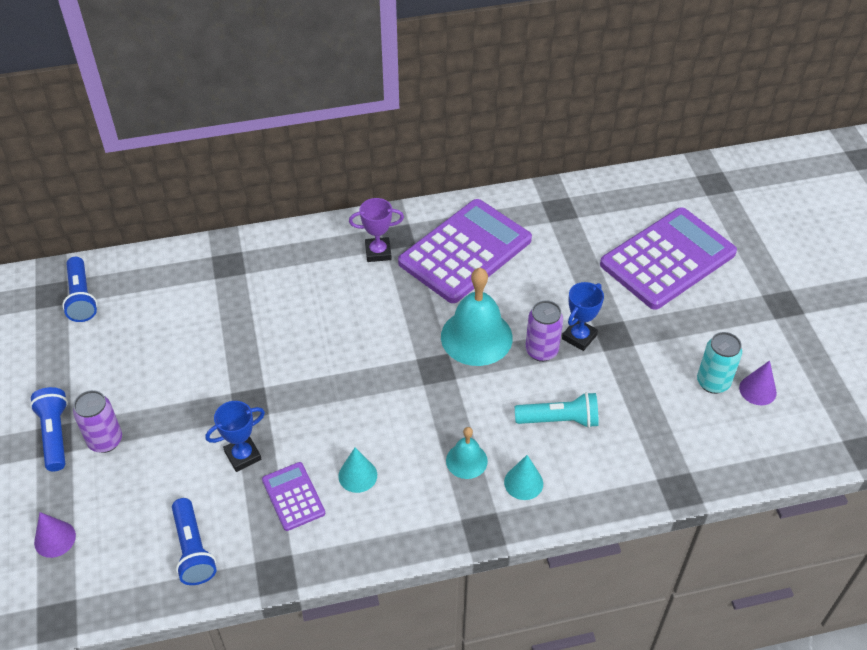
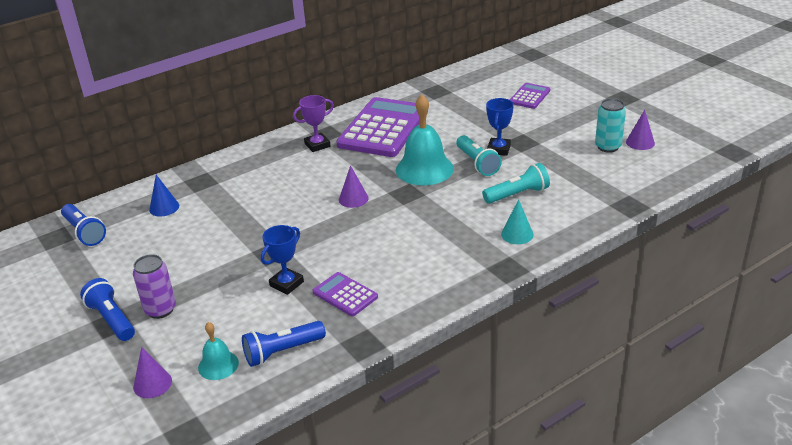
camera: 20 degrees left, 15 degrees down
blue flashlight [172,498,217,585] -> blue flashlight turned 105 degrees clockwise [242,321,326,367]
turquoise cone [338,448,377,493] -> none
turquoise bell [446,427,488,479] -> turquoise bell moved to [198,322,239,380]
purple can [525,300,563,362] -> turquoise flashlight [456,135,502,176]
purple calculator [600,207,737,310] -> purple calculator [510,83,550,109], size x0.47
none -> blue cone [149,175,179,216]
none -> purple cone [339,165,369,208]

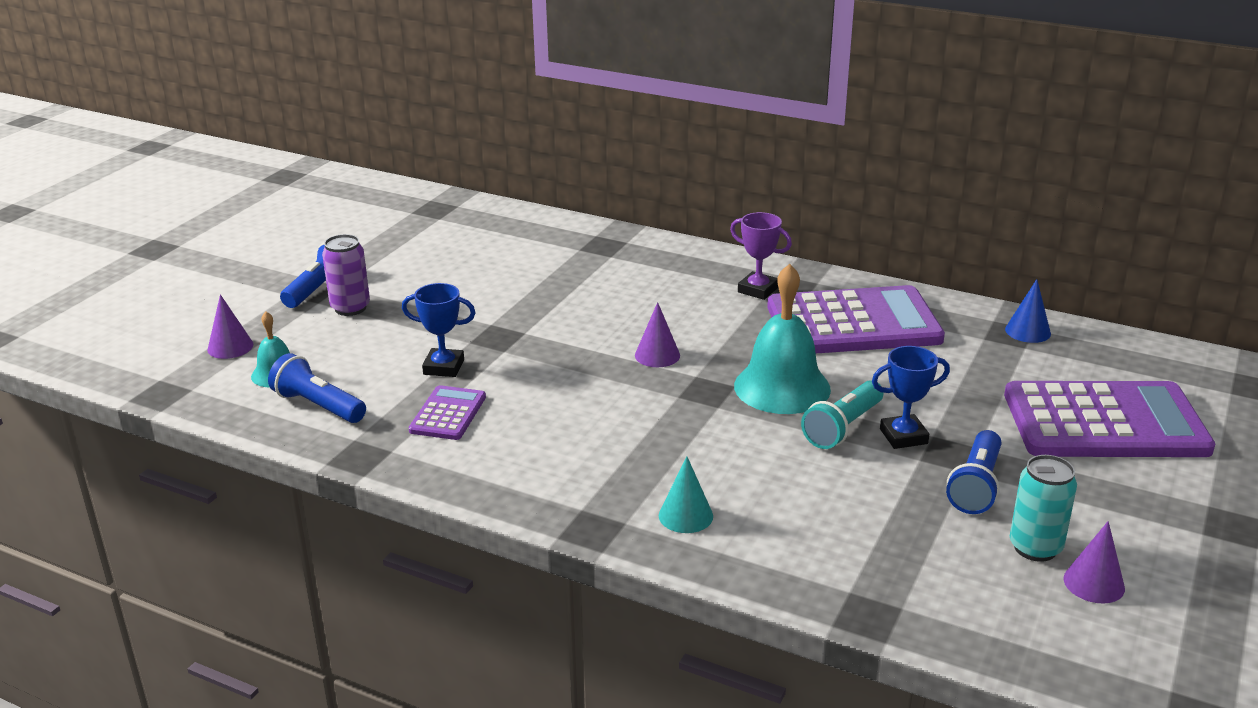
camera: 60 degrees right, 5 degrees down
blue flashlight [61,204,106,246] -> blue flashlight moved to [946,430,1001,514]
blue cone [149,175,179,216] -> blue cone moved to [1005,279,1051,343]
turquoise flashlight [482,163,550,204] -> none
purple calculator [510,83,550,109] -> purple calculator [1004,381,1215,457], size x2.14

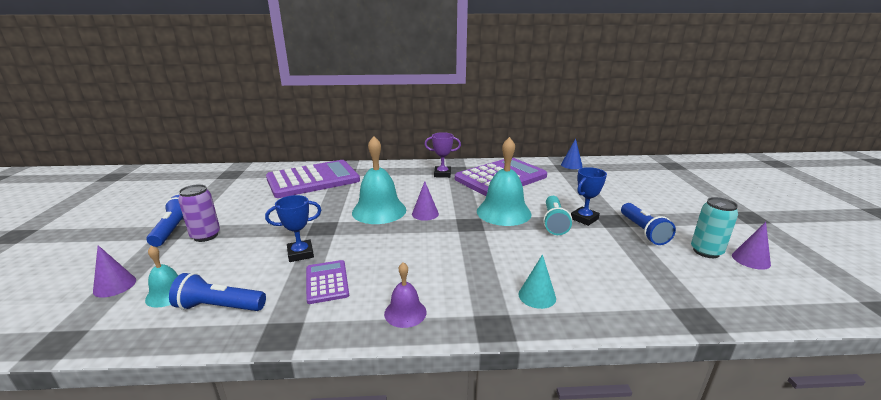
camera: 30 degrees left, 5 degrees down
purple calculator [1004,381,1215,457] -> purple calculator moved to [266,160,360,198]
none -> turquoise bell [352,136,406,224]
none -> purple bell [384,262,427,328]

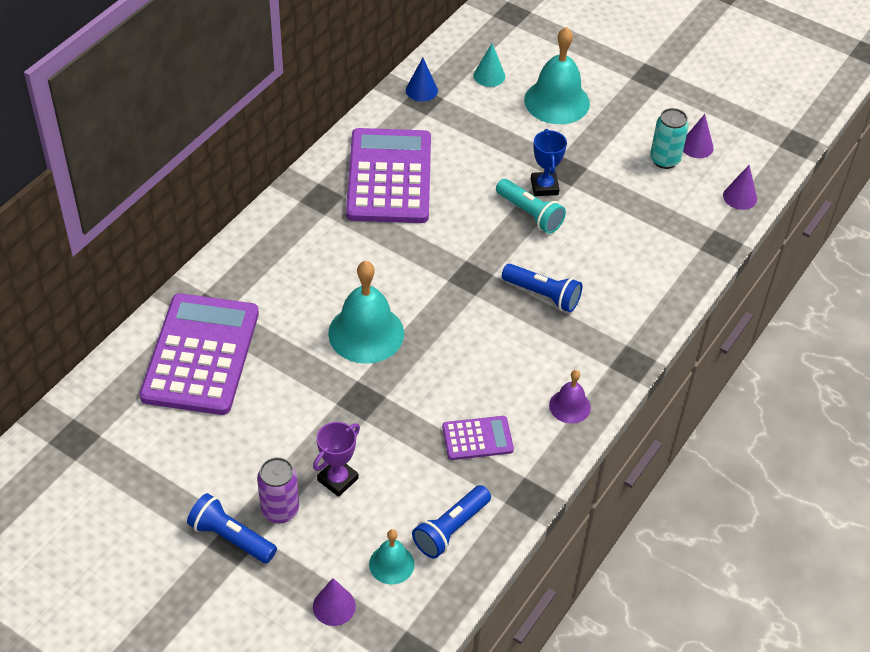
camera: 55 degrees left, 25 degrees up
blue trophy [265,195,321,262] -> none
purple calculator [306,260,349,304] -> purple calculator turned 150 degrees clockwise [442,416,514,460]
purple cone [412,181,439,221] -> purple cone moved to [723,165,757,210]
purple trophy [424,132,461,178] -> purple trophy moved to [313,422,360,497]
turquoise bell [477,137,531,226] -> turquoise bell moved to [524,27,590,124]
turquoise cone [518,254,556,309] -> turquoise cone moved to [474,43,505,87]
blue flashlight [621,203,676,245] -> blue flashlight moved to [502,264,582,312]

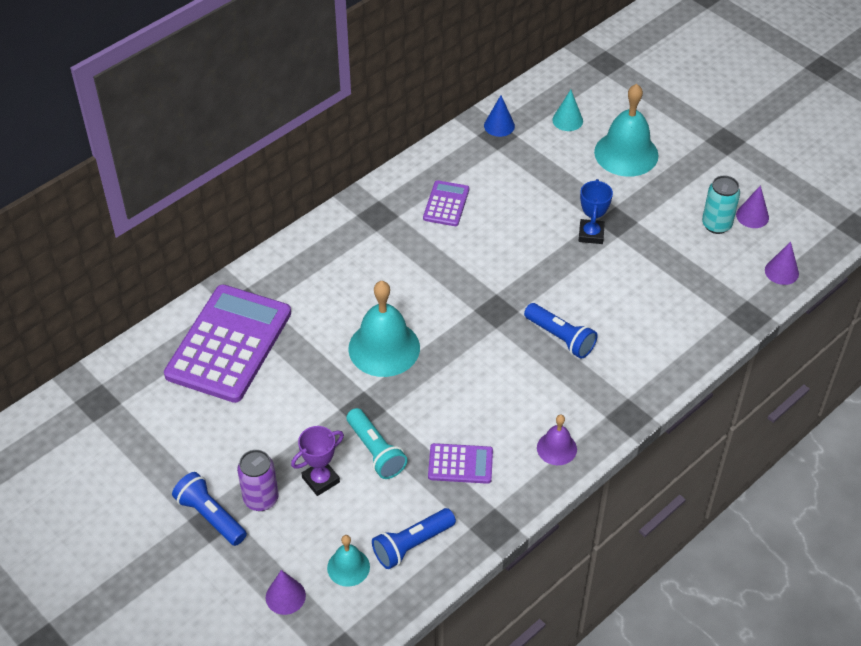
camera: 15 degrees right, 0 degrees up
purple calculator [346,128,431,223] -> purple calculator [423,180,469,226], size x0.47
turquoise flashlight [496,179,566,234] -> turquoise flashlight moved to [347,408,408,479]

